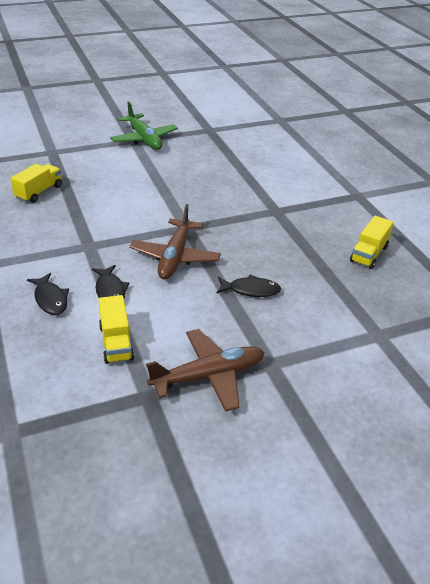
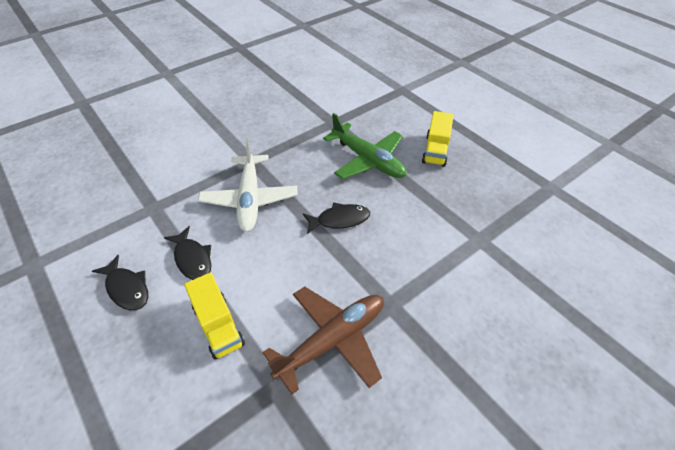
camera: 15 degrees left, 10 degrees up
yellow truck [10,164,62,203] -> none
green plane [110,101,178,150] -> green plane moved to [323,113,407,179]
brown plane [129,204,221,280] -> white plane [198,139,298,232]

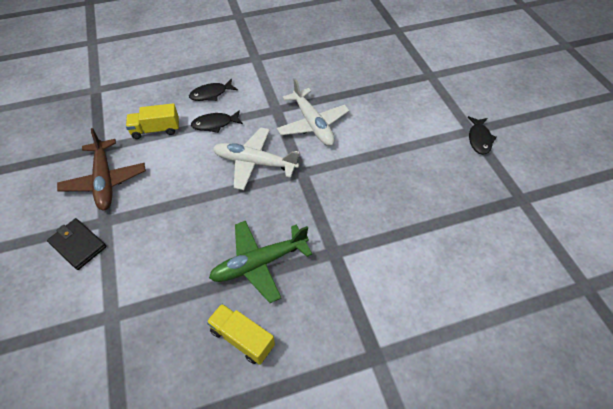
camera: 110 degrees right, 5 degrees up
black fish [303,202,370,234] -> black fish moved to [468,116,497,155]
none -> black wallet [47,218,107,270]
none -> white plane [277,78,350,146]

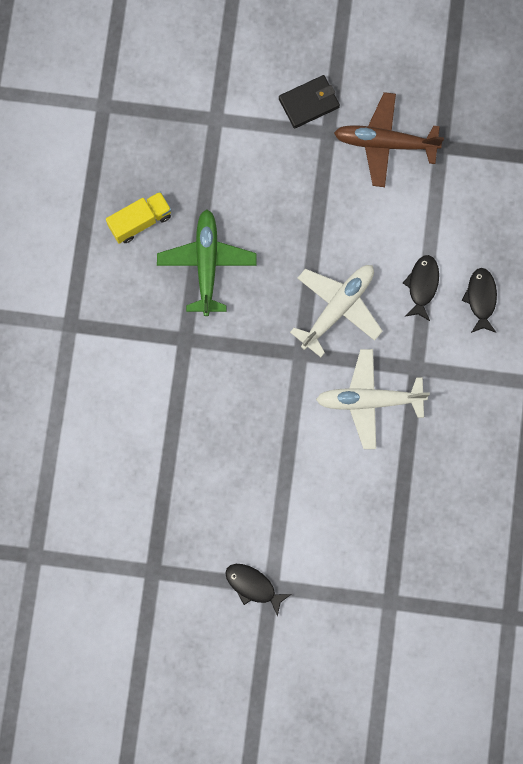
camera: 115 degrees right, 25 degrees up
yellow truck [126,103,179,139] -> none

